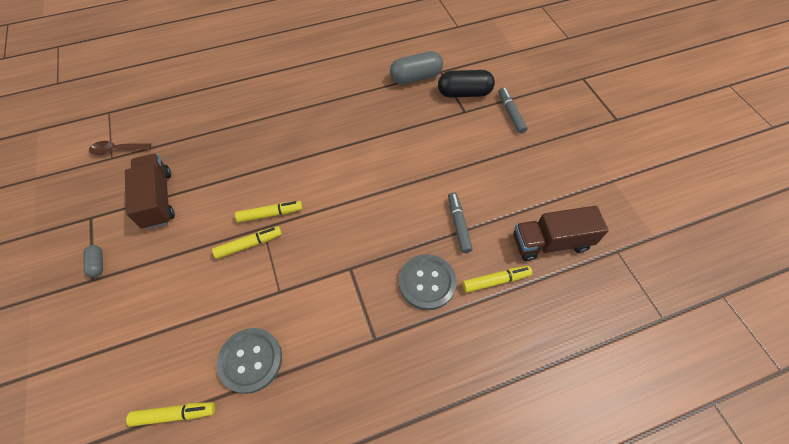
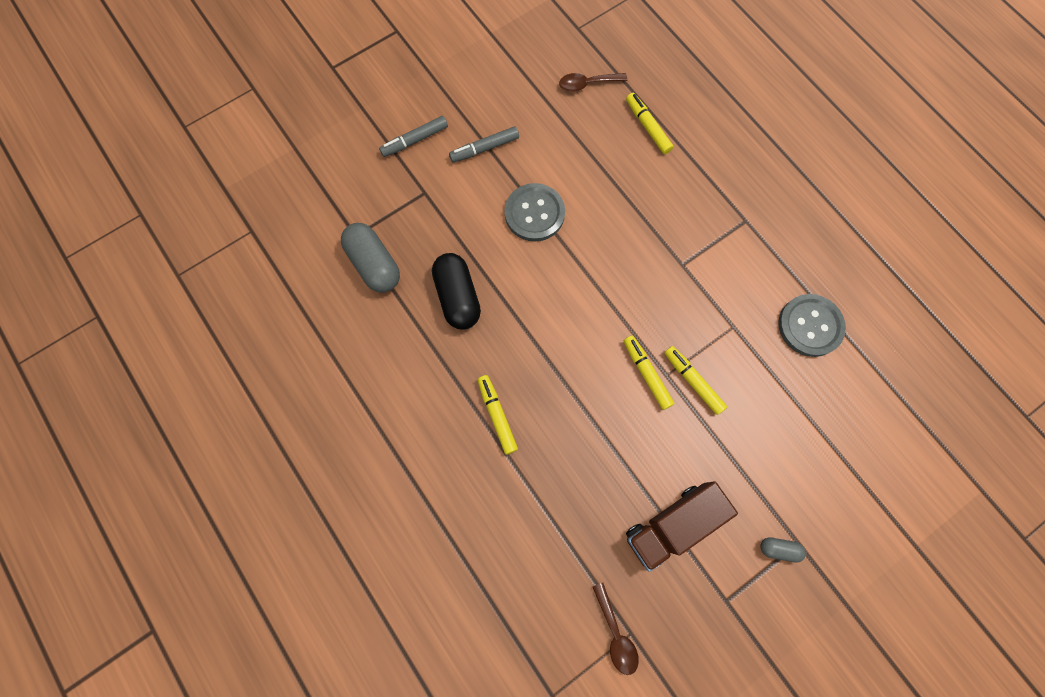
camera: 105 degrees left, 15 degrees up
grey capsule [83,245,103,277] -> grey capsule turned 45 degrees clockwise [760,537,806,563]
yellow marker [126,402,215,427] -> yellow marker moved to [477,375,518,455]
grey button [399,254,457,310] -> grey button moved to [504,183,565,242]
black capsule [438,70,495,98] -> black capsule moved to [432,253,481,329]
grey marker [448,192,473,253] -> grey marker moved to [449,126,519,163]
brown truck [513,206,609,261] -> brown spoon [559,73,628,92]

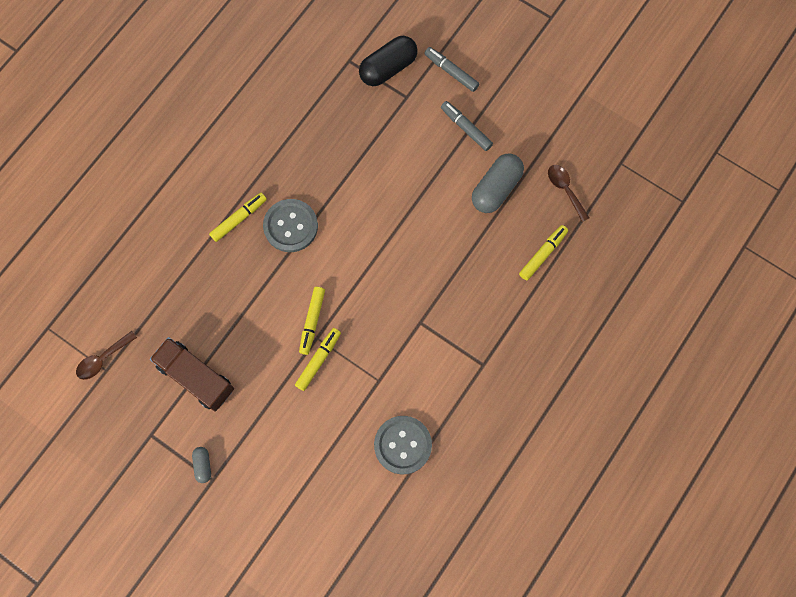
camera: 70 degrees right, 0 degrees up
grey capsule [341,223,400,293] -> grey capsule moved to [472,154,524,213]
black capsule [432,253,481,329] -> black capsule moved to [359,36,418,86]
grey button [504,183,565,242] -> grey button moved to [263,199,318,252]
yellow marker [624,335,675,410] -> yellow marker turned 150 degrees clockwise [299,287,325,355]

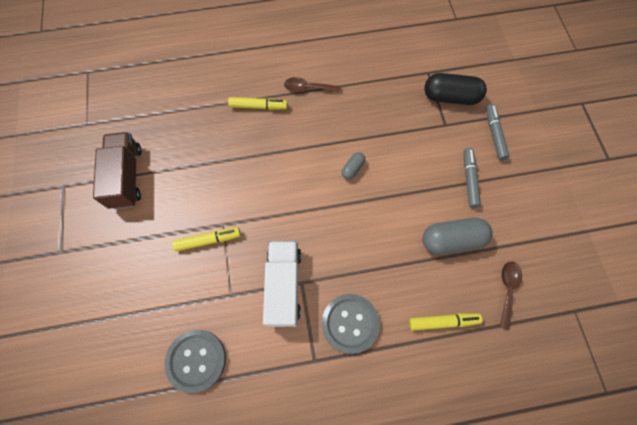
camera: 45 degrees right, 5 degrees down
brown spoon [76,331,137,380] -> brown spoon moved to [284,77,341,93]
grey capsule [192,447,211,483] -> grey capsule moved to [342,152,365,179]
grey button [263,199,318,252] -> grey button moved to [322,294,380,354]
yellow marker [299,287,325,355] -> none
none -> white truck [263,241,301,327]

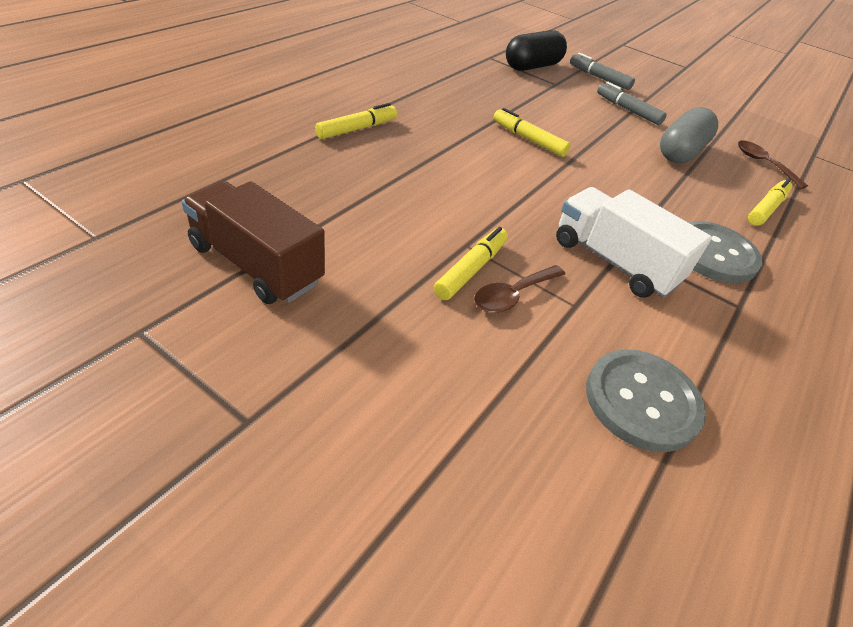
camera: 50 degrees left, 25 degrees down
brown spoon [284,77,341,93] -> brown spoon moved to [474,265,565,313]
grey capsule [342,152,365,179] -> yellow marker [493,108,570,157]

